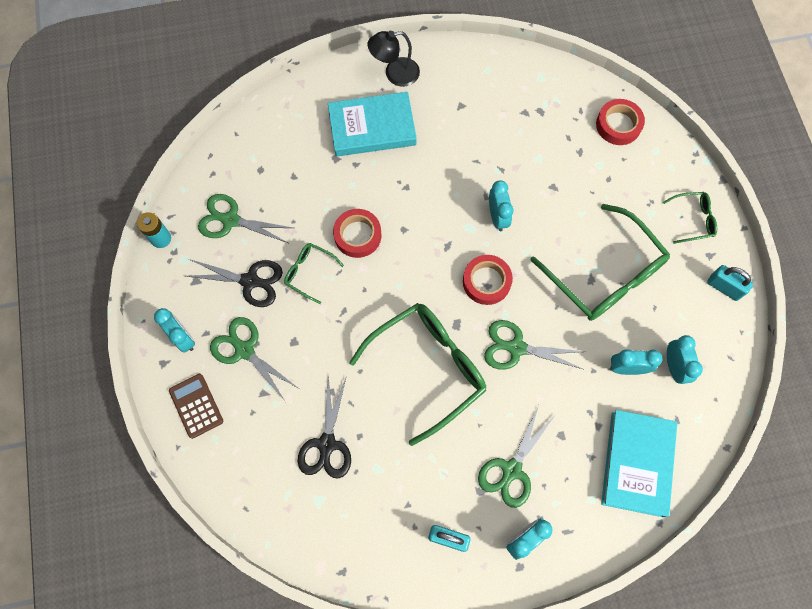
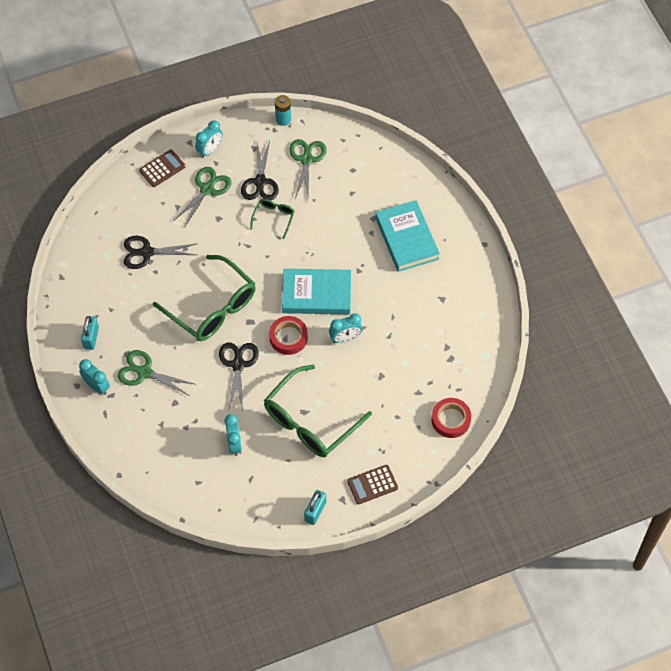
camera: 80 degrees right, 10 degrees down
red tape [333,209,381,258] -> none
black lamp [368,31,420,87] -> none
green scissors [484,320,585,370] -> black scissors [219,342,259,411]
turquoise book [601,410,677,517] -> turquoise book moved to [282,269,351,314]
green glasses [663,192,717,244] -> brown calculator [347,465,398,504]
turquoise clock [667,335,703,384] -> none

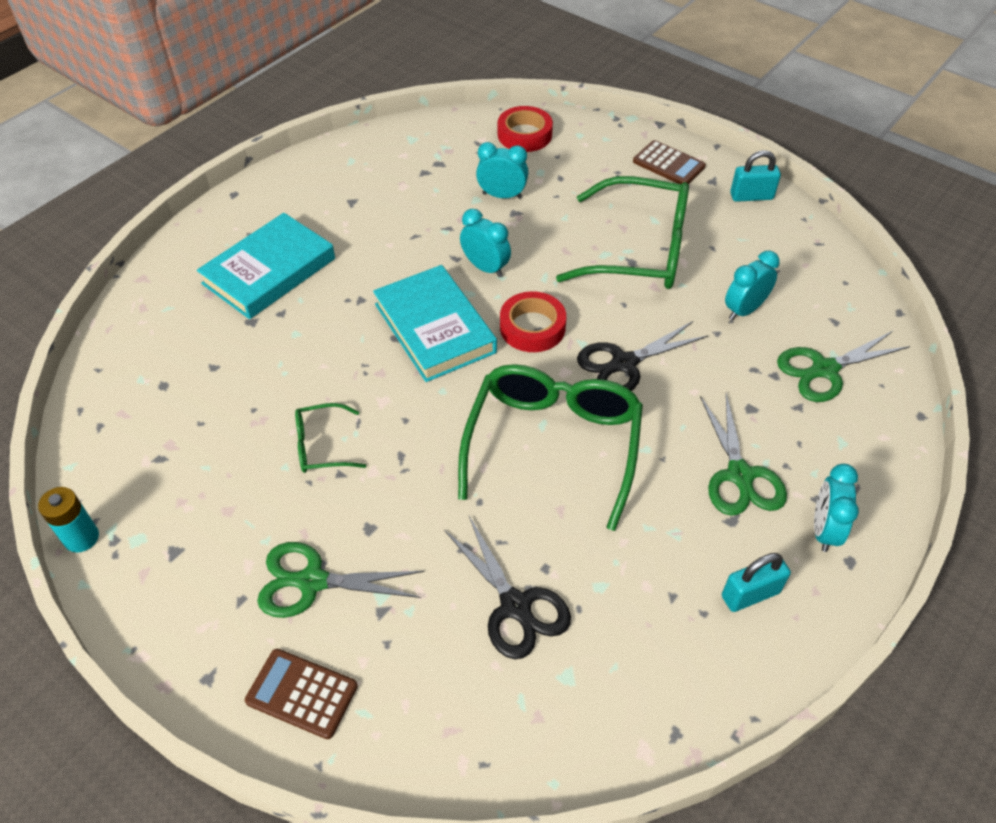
camera: 120 degrees left, 10 degrees down
turquoise clock [195,120,223,158] -> turquoise clock moved to [476,142,528,199]
black scissors [241,140,279,200] -> none
green scissors [289,139,327,198] -> green scissors moved to [777,331,910,402]

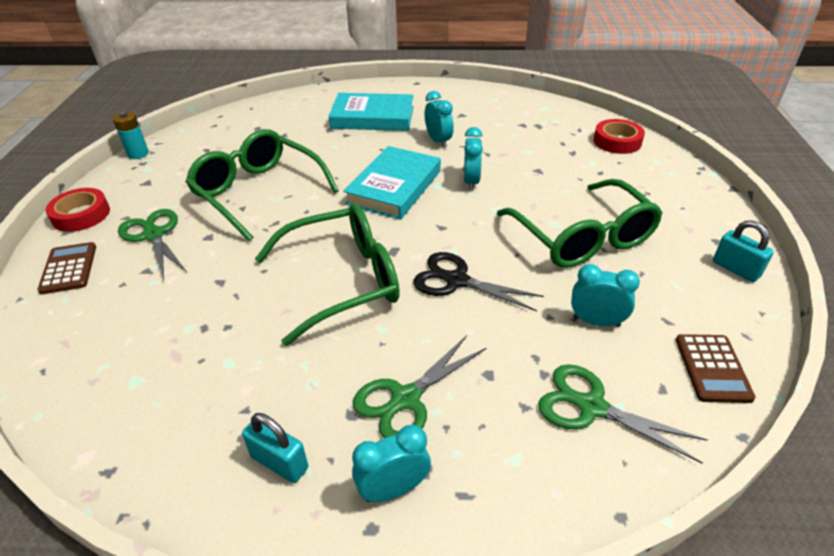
camera: 55 degrees right, 10 degrees down
green glasses [295,403,366,473] -> green glasses [185,129,339,241], size x2.14
black scissors [444,516,571,659] -> none
turquoise clock [476,142,528,199] -> turquoise clock moved to [424,91,454,148]
red tape [500,291,566,352] -> red tape moved to [46,188,110,232]
brown calculator [633,140,706,184] -> brown calculator moved to [676,334,756,403]

